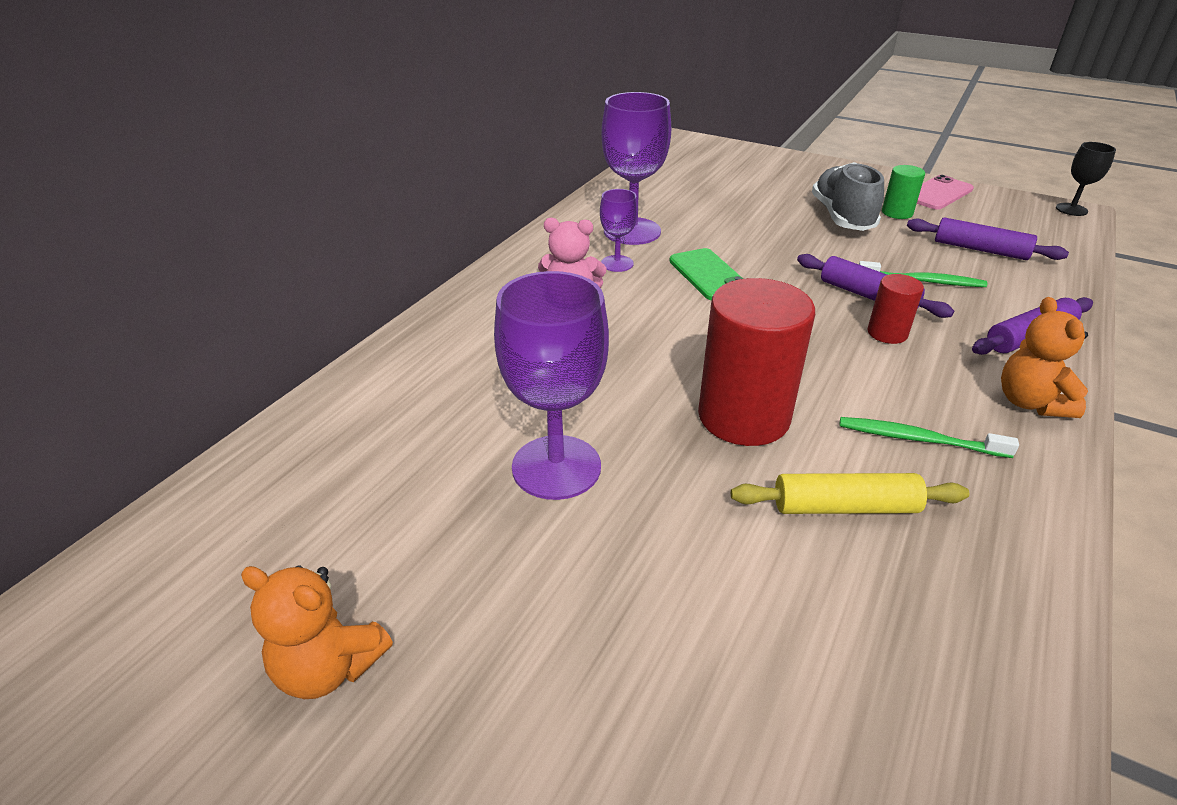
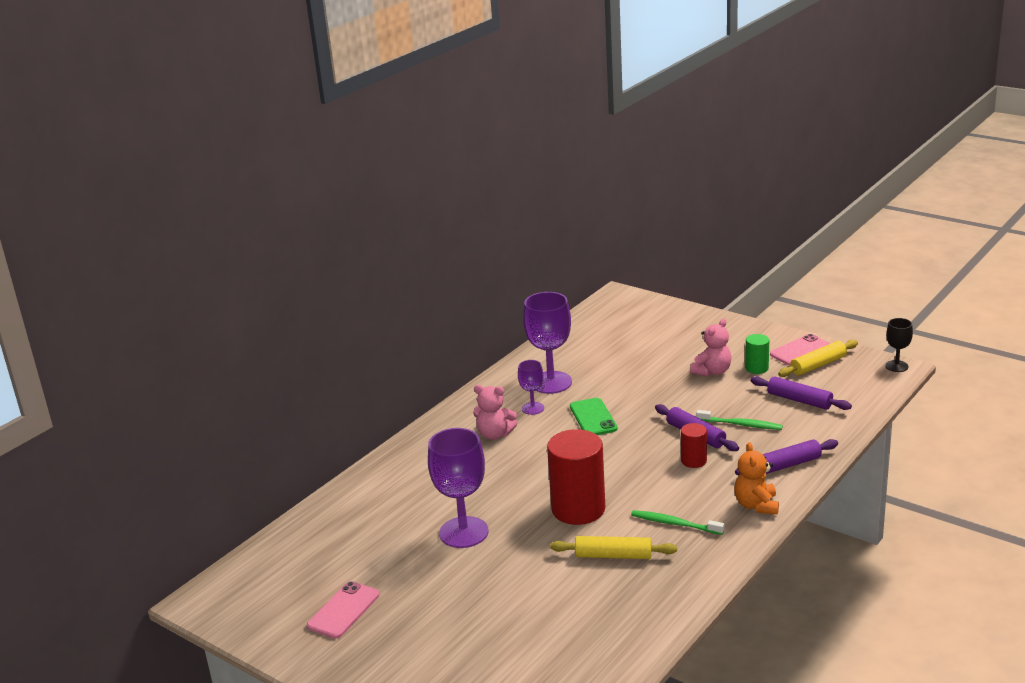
camera: 10 degrees right, 10 degrees down
orange teddy bear [241,565,393,699] -> pink phone [307,581,380,639]
grey shoe [812,162,884,231] -> pink teddy bear [690,318,731,377]
none -> yellow rolling pin [778,340,858,377]

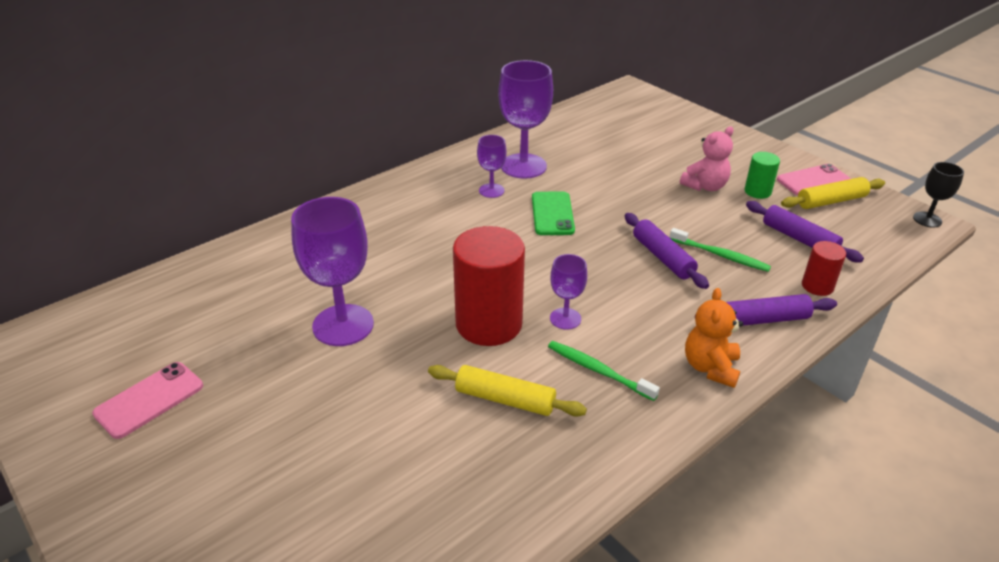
camera: 10 degrees right, 10 degrees up
pink teddy bear [473,385,517,440] -> none
red cylinder [681,423,707,468] -> red cylinder moved to [802,241,846,296]
none -> purple goblet [550,254,587,330]

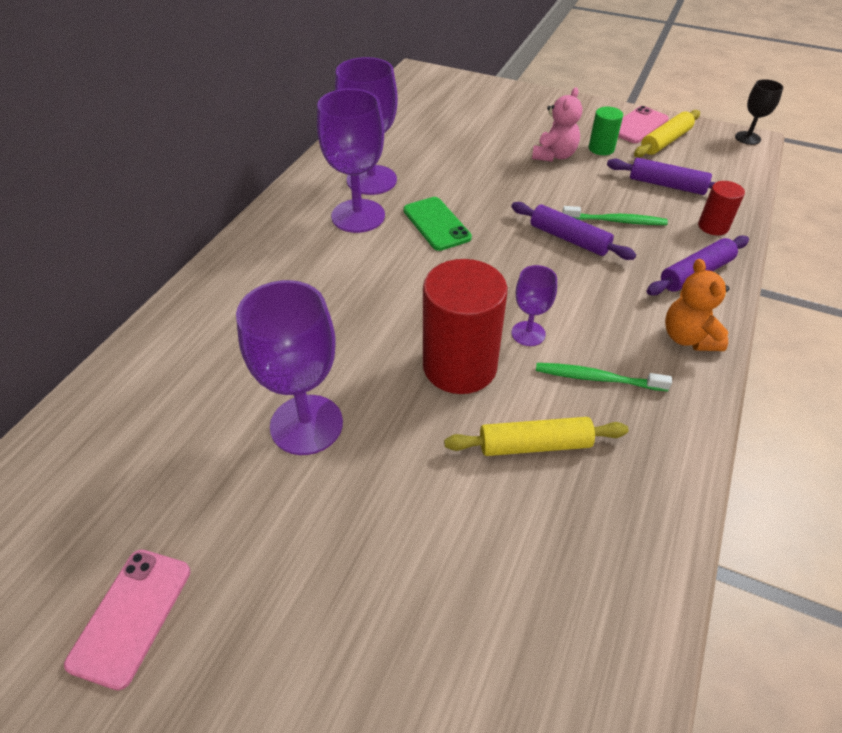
camera: 25 degrees left, 10 degrees up
purple goblet [477,135,506,198] -> purple goblet [317,89,385,233], size x1.90

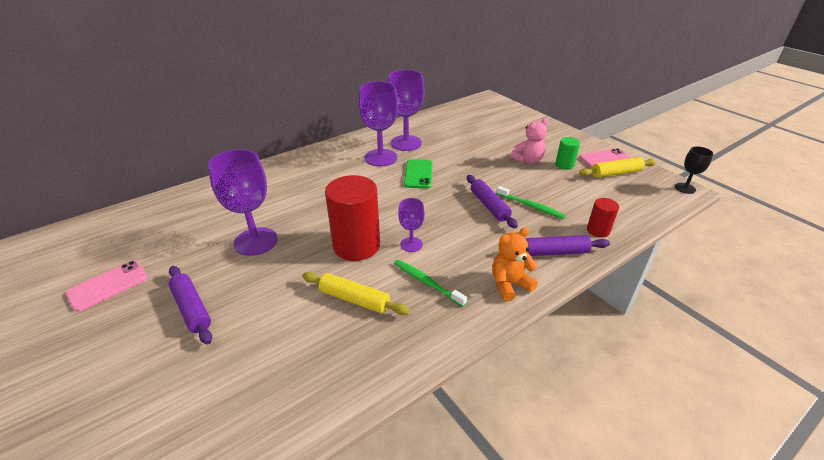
camera: 30 degrees right, 10 degrees down
purple rolling pin [607,158,716,195] -> purple rolling pin moved to [169,266,212,345]
orange teddy bear [665,259,730,351] -> orange teddy bear turned 45 degrees clockwise [492,227,538,302]

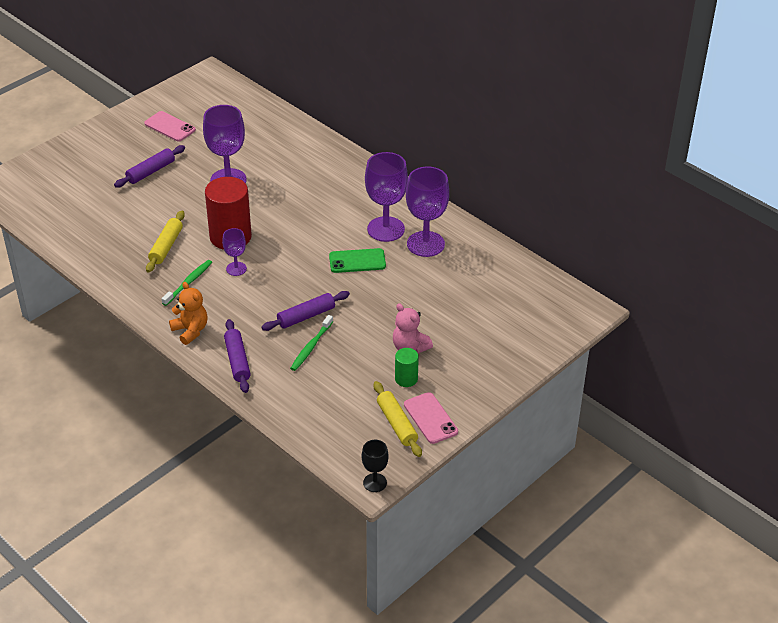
camera: 80 degrees right, 5 degrees up
red cylinder [587,198,619,238] -> none

